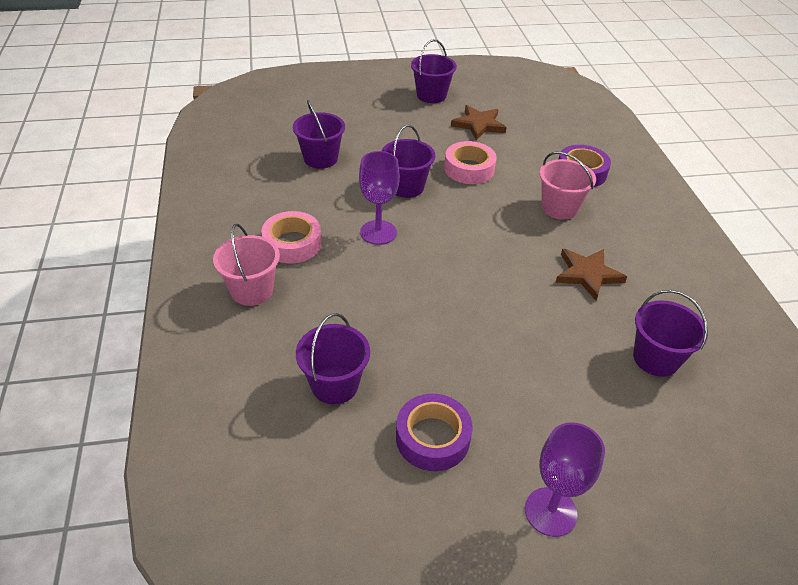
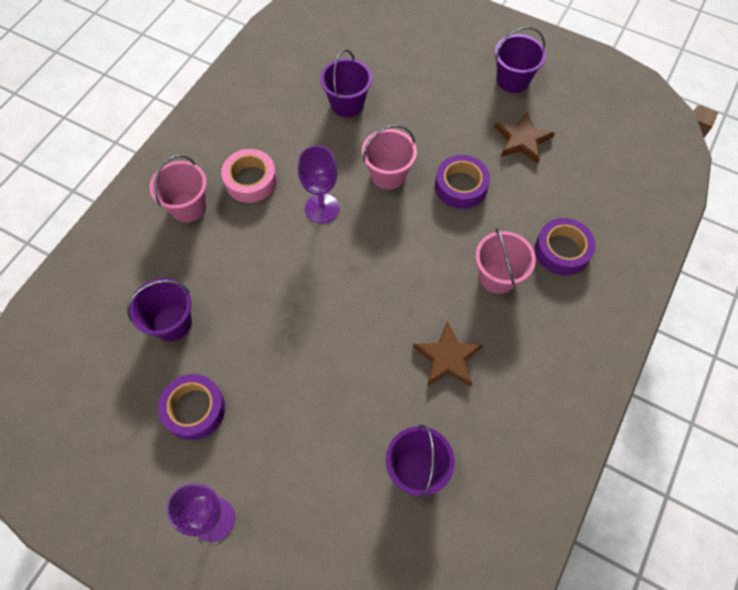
camera: 40 degrees right, 20 degrees up
purple bucket [382,125,435,198] -> pink bucket [362,125,417,190]
pink tape [444,141,497,184] -> purple tape [435,155,490,209]

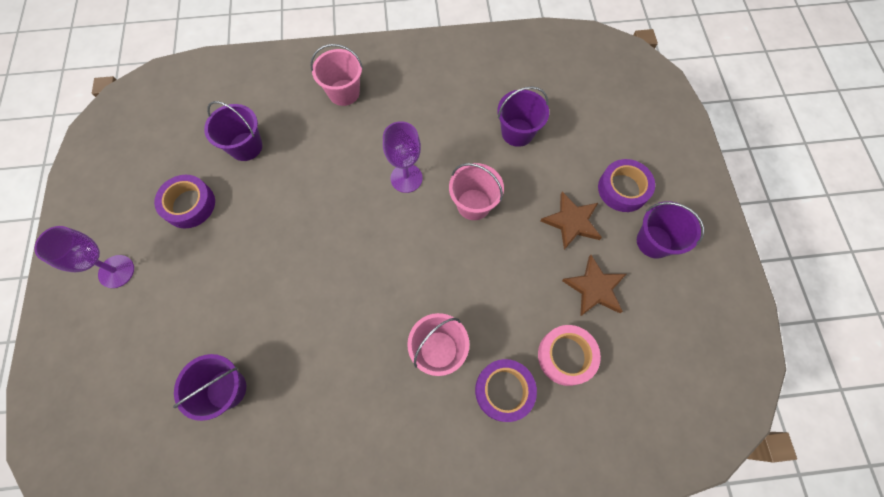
camera: 55 degrees right, 5 degrees up
pink tape [221,149,277,203] -> pink tape moved to [538,325,601,386]
brown star [413,321,483,386] -> brown star moved to [541,192,602,250]
purple tape [435,155,490,209] -> purple tape moved to [598,159,655,212]

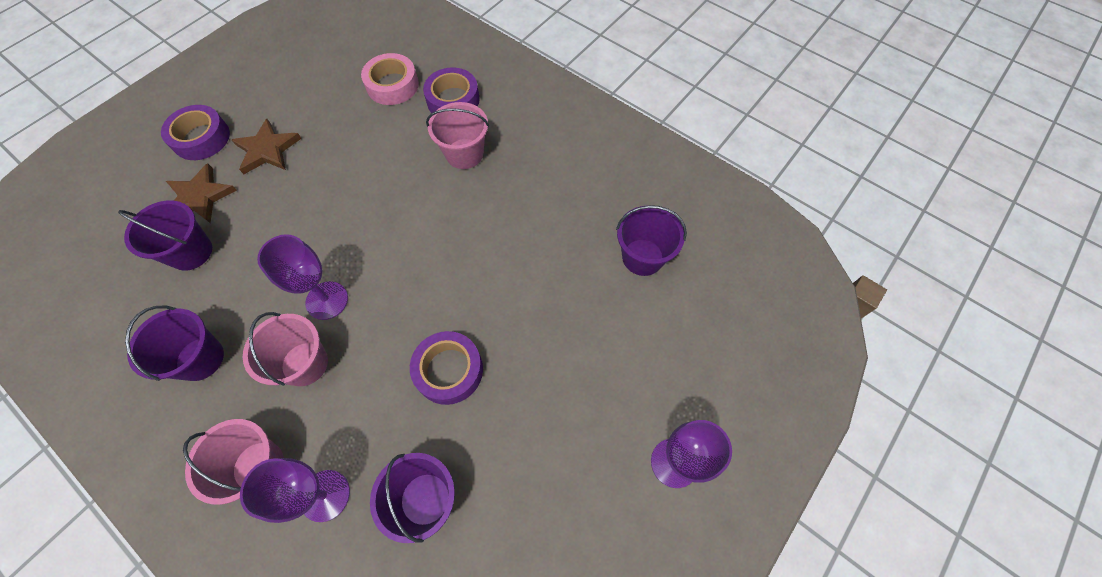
camera: 135 degrees left, 5 degrees down
purple tape [154,175,215,228] -> purple tape moved to [410,331,483,405]
pink bucket [449,163,504,220] -> pink bucket moved to [243,312,328,386]
brown star [562,255,626,317] -> brown star moved to [166,163,237,223]
purple bucket [637,201,704,258] -> purple bucket moved to [125,306,224,381]
none -> purple goblet [240,458,350,523]

